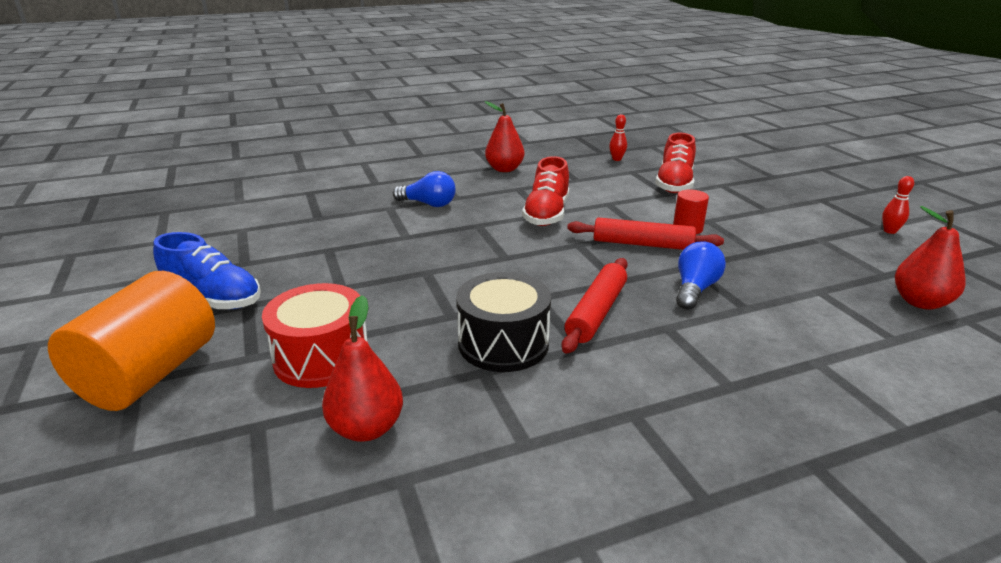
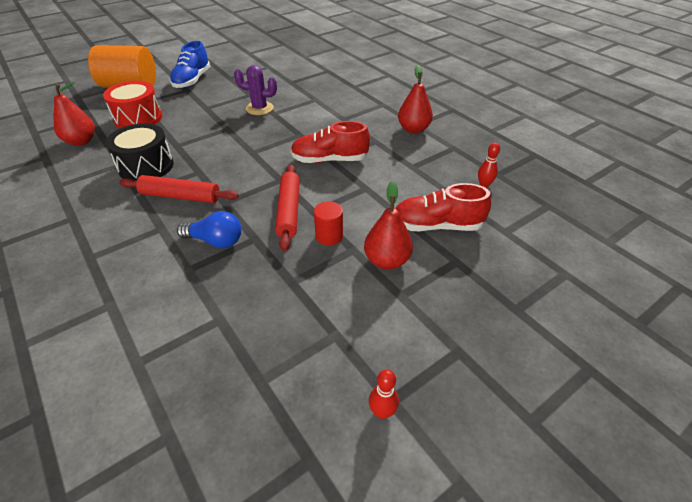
camera: 75 degrees right, 15 degrees up
blue light bulb [393,171,456,207] -> none
red pear [895,206,966,310] -> red pear moved to [364,181,413,270]
none -> purple cactus [234,65,277,115]

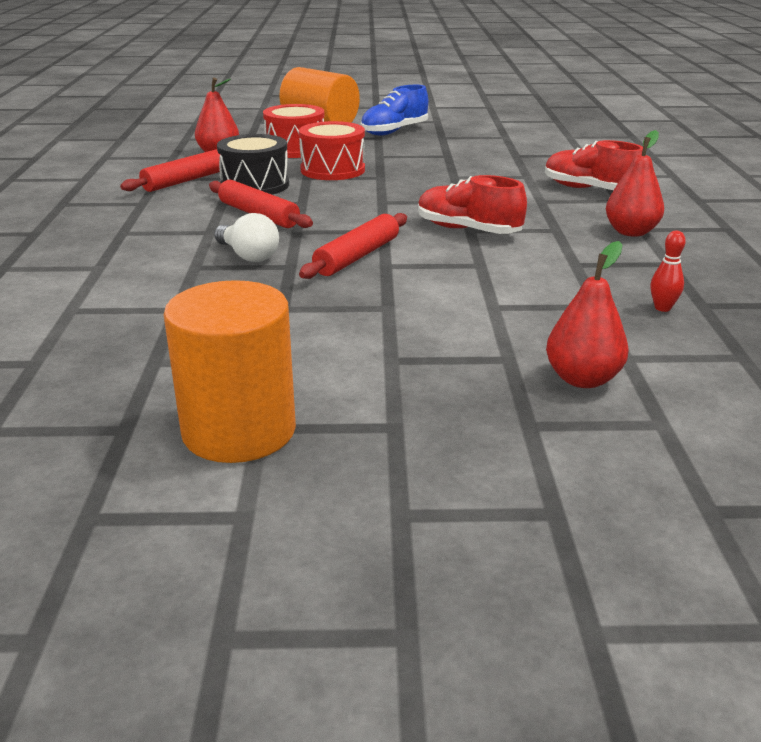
camera: 35 degrees right, 15 degrees down
blue light bulb [177,211,242,248] -> white light bulb [214,213,279,262]
purple cactus [234,65,277,115] -> none
red cylinder [314,202,343,246] -> none
red pear [364,181,413,270] -> red pear moved to [546,241,628,388]
red bowling pin [369,369,399,419] -> orange cylinder [164,280,296,463]
red shoe [396,183,491,231] -> red shoe moved to [545,140,643,190]
none -> red rolling pin [120,149,220,192]
none -> red drum [299,121,365,180]

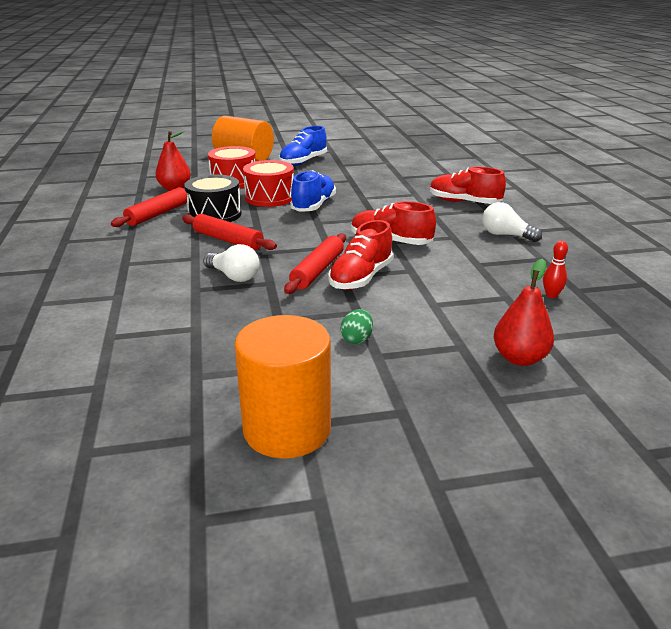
camera: 10 degrees left, 0 degrees up
red pear [606,130,664,237] -> white light bulb [482,202,542,242]
none -> blue shoe [290,170,336,212]
none -> red shoe [328,220,393,290]
none -> green egg [341,309,373,344]

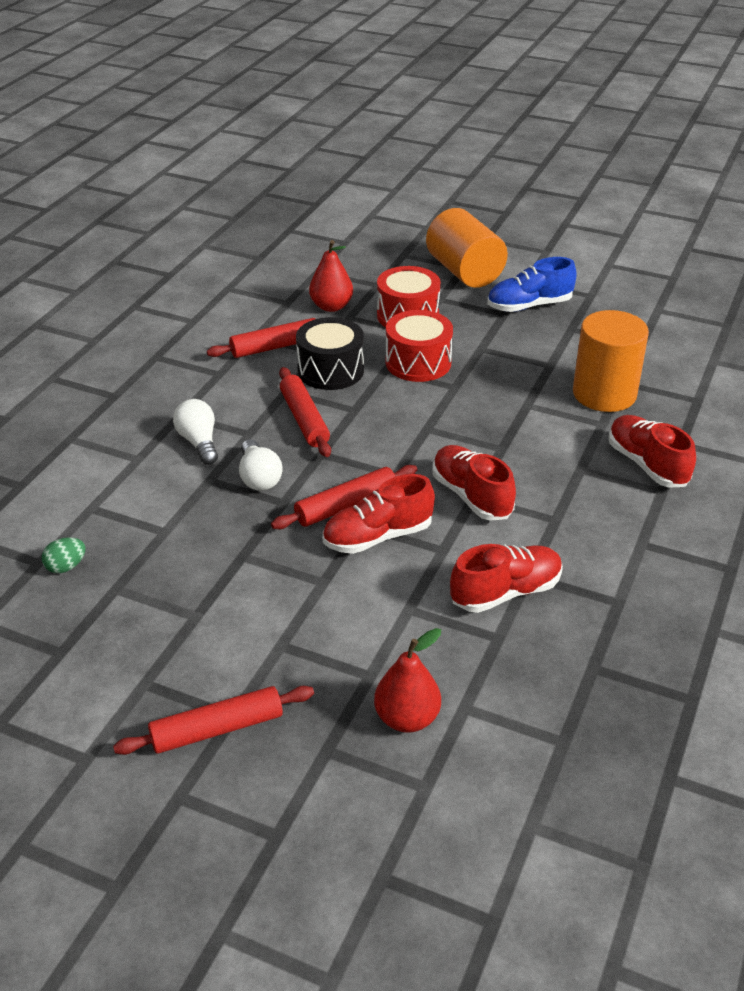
camera: 35 degrees right, 10 degrees up
orange cylinder [235,315,331,459] -> orange cylinder moved to [573,310,649,412]
blue shoe [290,170,336,212] -> none
green egg [341,309,373,344] -> green egg moved to [42,537,86,573]
white light bulb [482,202,542,242] -> white light bulb moved to [173,399,218,465]
red bowling pin [543,241,568,298] -> none
none -> red rolling pin [113,686,314,755]
none -> red shoe [450,544,563,613]

